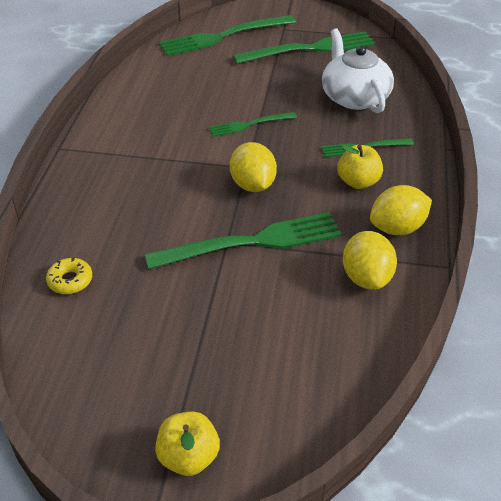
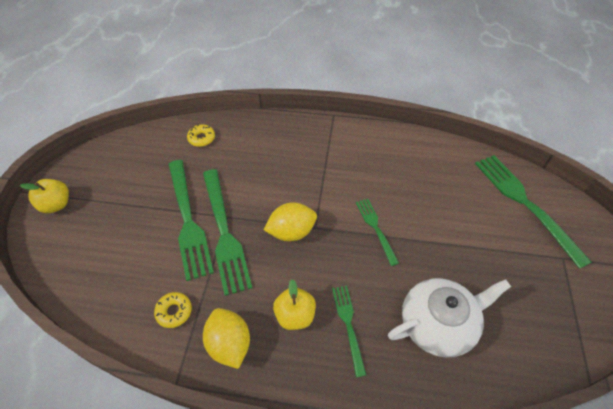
camera: 90 degrees right, 10 degrees up
green fork [233,31,376,64] -> green fork moved to [169,160,214,281]
yellow lemon [343,231,397,290] -> yellow donut [154,292,192,328]

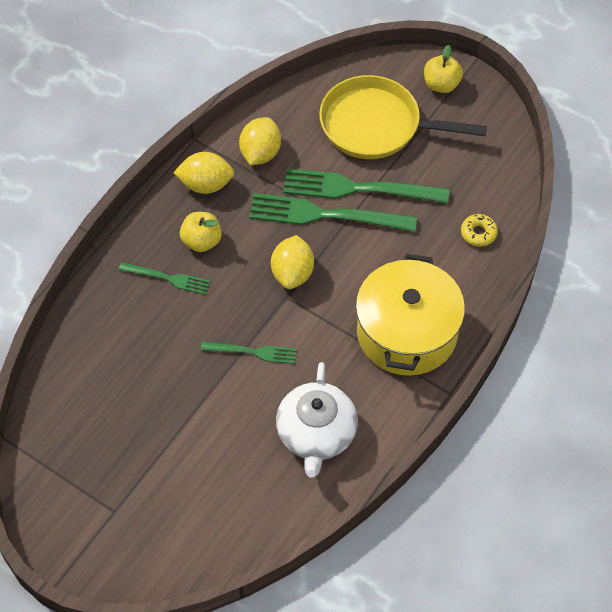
camera: 115 degrees right, 5 degrees up
yellow donut [154,292,192,328] -> yellow lemon [239,117,281,165]
white teapot [388,278,511,357] -> white teapot moved to [276,362,358,478]
green fork [475,155,592,269] -> none
none -> yellow pan [319,75,487,159]
none -> yellow pot [356,254,465,376]

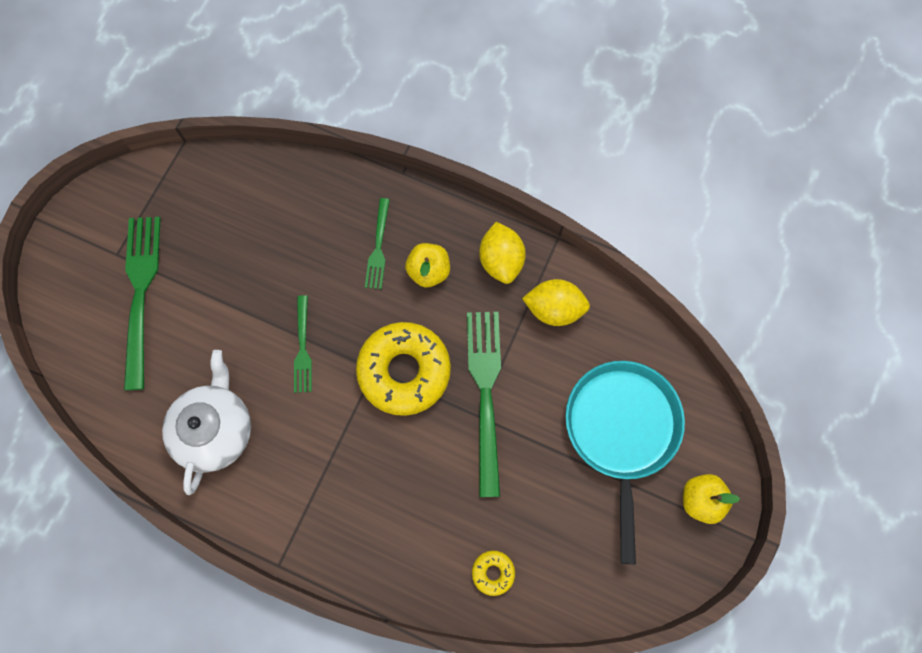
camera: 80 degrees right, 15 degrees up
yellow lemon [271,235,314,289] -> yellow donut [356,322,451,416]
white teapot [276,362,358,478] -> white teapot turned 105 degrees clockwise [162,350,251,495]
green fork [283,168,450,203] -> green fork moved to [124,217,161,390]
yellow pan [319,75,487,159] -> turquoise pan [565,361,685,564]
yellow pot [356,254,465,376] -> none

